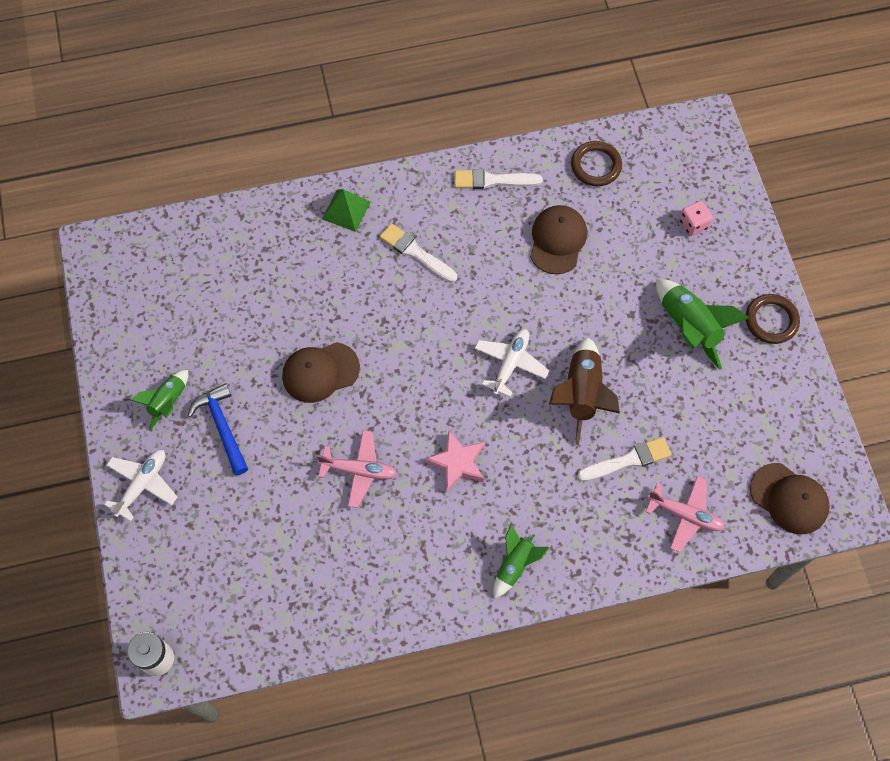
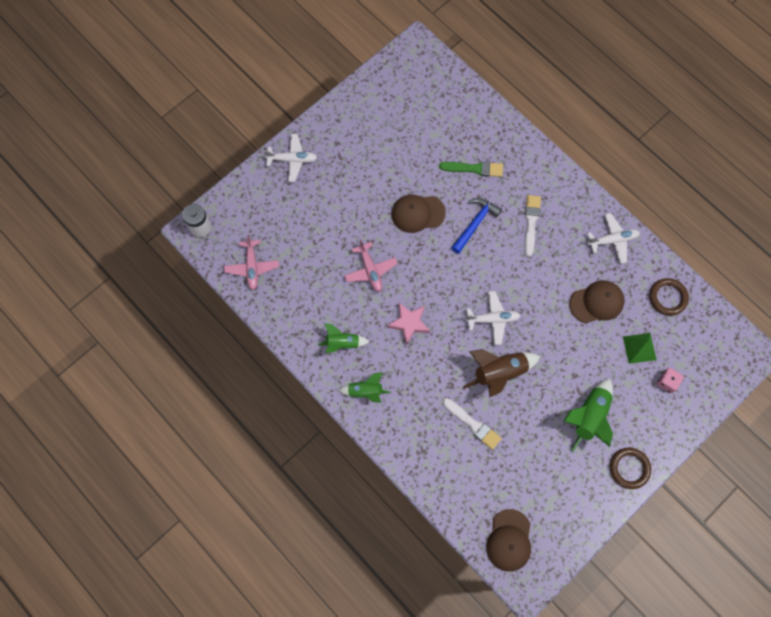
camera: 60 degrees right, 5 degrees up
green rocket [130,370,188,431] -> green rocket moved to [318,323,370,353]
blue hammer [188,383,248,475] -> blue hammer moved to [451,198,502,254]
brown cap [282,342,360,403] -> brown cap turned 45 degrees counterclockwise [392,195,446,233]
green pyramid [322,189,370,232] -> green pyramid moved to [623,333,657,364]
white brush [455,169,543,189] -> white plane [587,213,640,264]
pink plane [646,476,725,552] -> pink plane moved to [224,235,279,290]
none -> green brush [439,161,503,177]

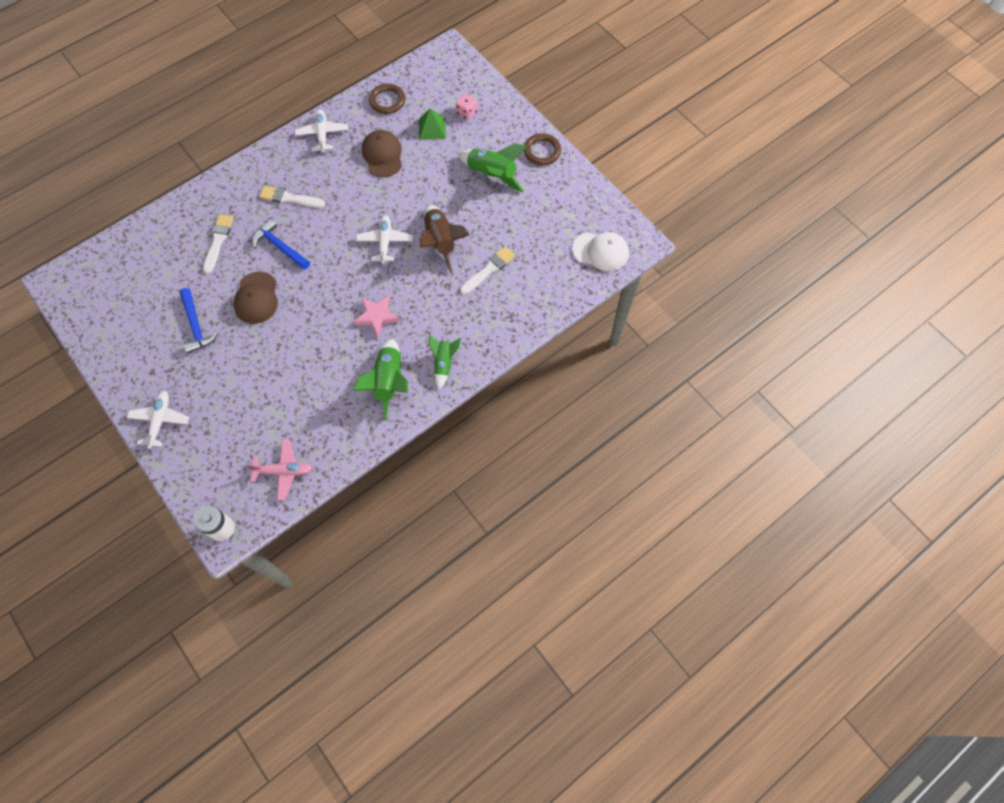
camera: 85 degrees left, 5 degrees down
green rocket [318,323,370,353] -> green rocket [353,338,408,421], size x1.60
pink plane [344,239,398,292] -> none
green brush [439,161,503,177] -> white brush [203,214,233,274]
brown cap [486,509,531,572] -> white cap [572,232,629,271]
none -> blue hammer [179,288,219,354]

